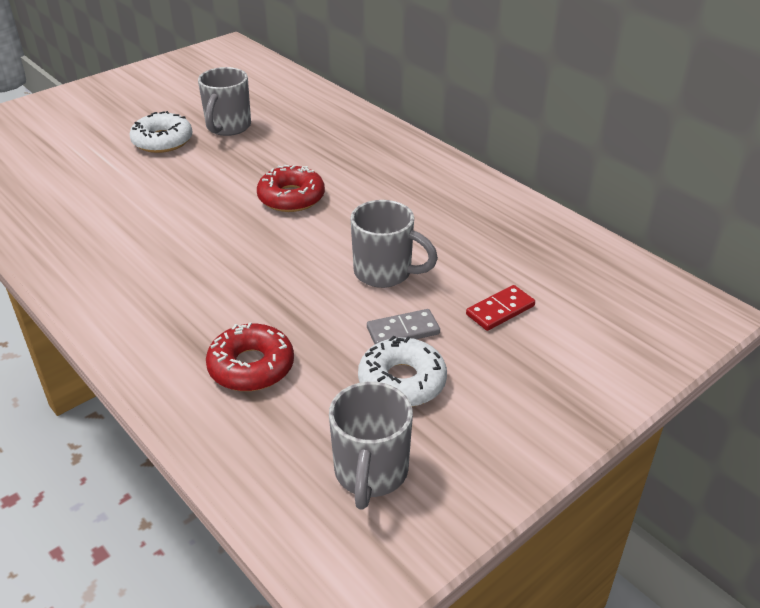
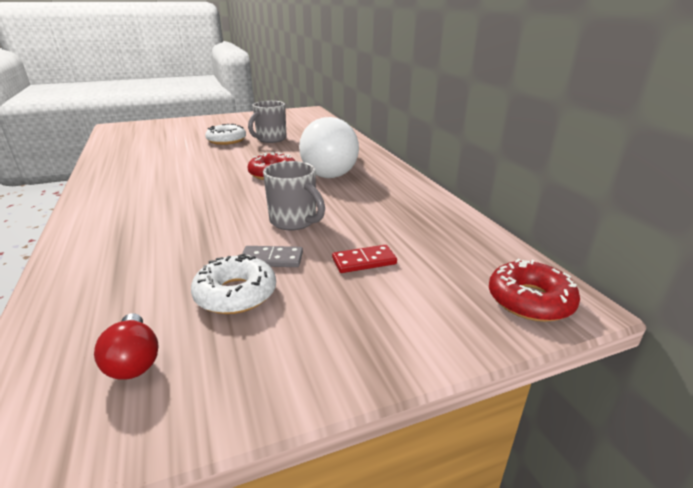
camera: 20 degrees right, 10 degrees down
red donut [206,322,294,391] -> red donut moved to [489,259,580,322]
grey mug [329,382,413,510] -> red light bulb [94,313,159,380]
none -> white light bulb [299,117,359,178]

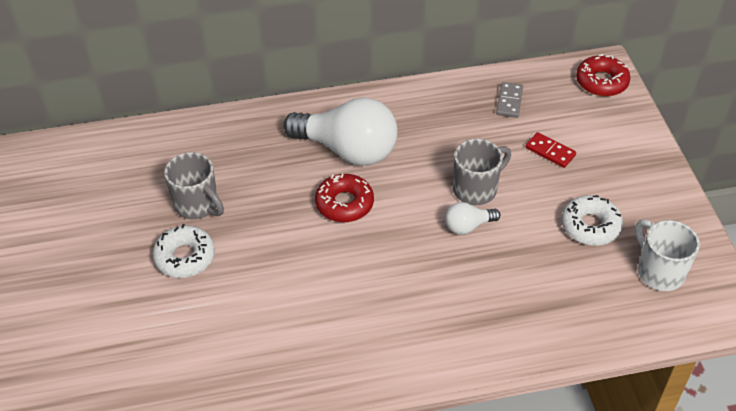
camera: 80 degrees left, 20 degrees up
red light bulb [94,313,159,380] -> white mug [635,219,700,291]
grey domino [242,246,303,267] -> grey domino moved to [496,82,523,118]
red domino [332,245,397,273] -> red domino turned 45 degrees counterclockwise [525,132,576,168]
none -> white light bulb [445,202,500,235]

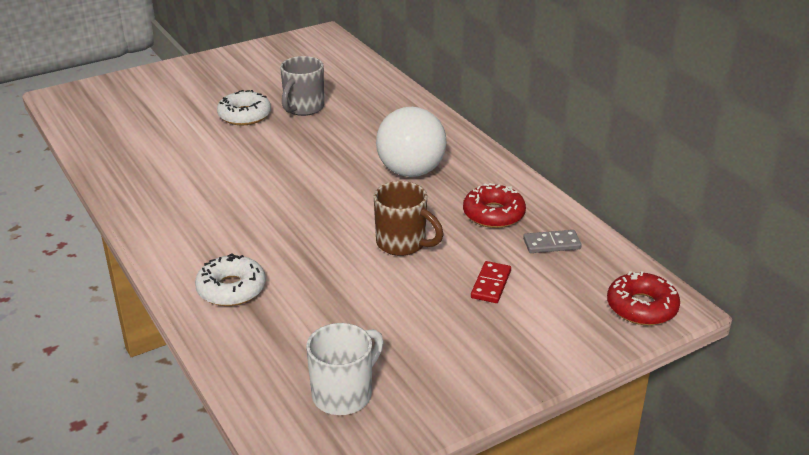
camera: 70 degrees right, 15 degrees down
red donut [315,173,374,222] -> red donut moved to [463,183,526,228]
white light bulb [445,202,500,235] -> none
grey mug [453,139,511,205] -> brown mug [374,181,444,256]
white donut [561,195,623,246] -> white donut moved to [195,253,266,306]

